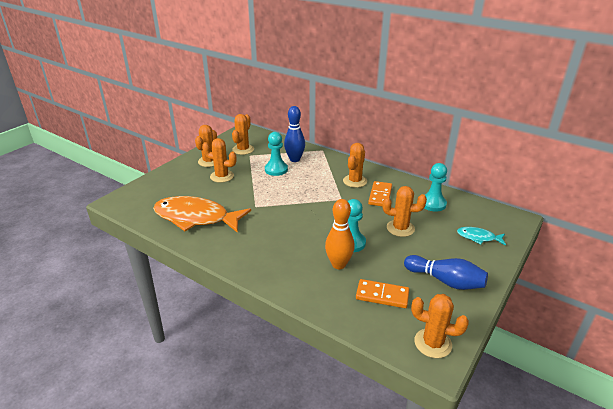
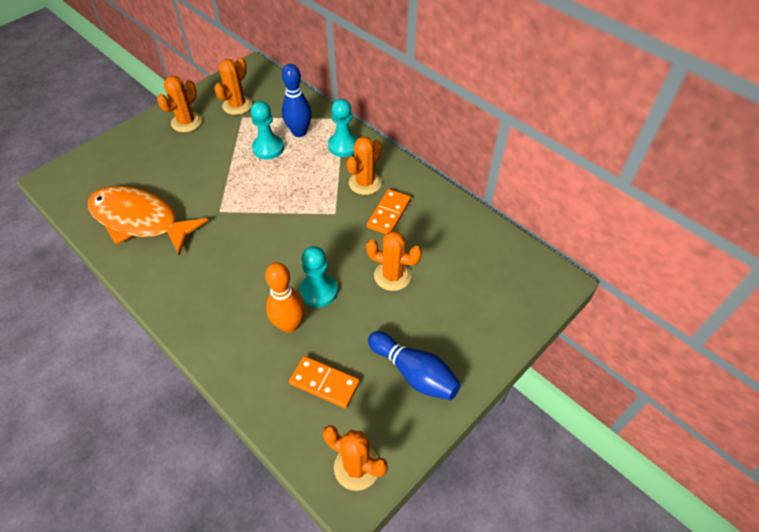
camera: 10 degrees right, 20 degrees up
orange cactus [202,138,237,183] -> none
turquoise pawn [424,163,447,212] -> turquoise pawn moved to [328,99,358,157]
turquoise fish [457,227,506,245] -> none

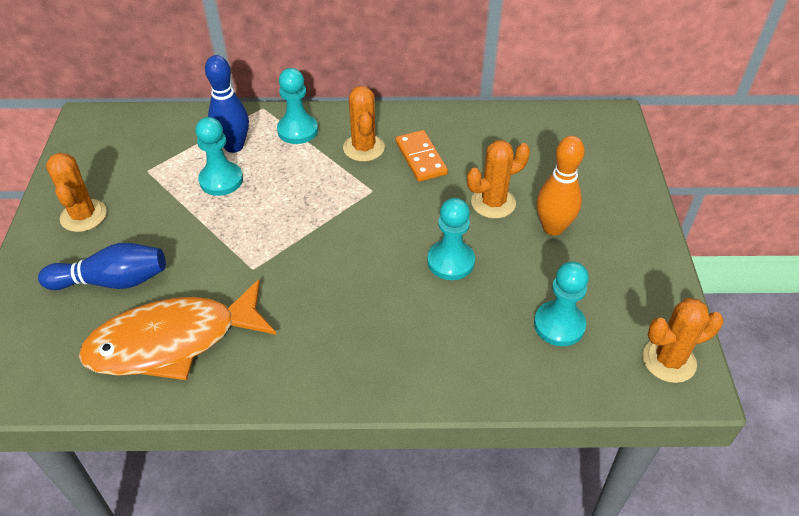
camera: 45 degrees left, 5 degrees down
orange cactus [214,57,252,115] -> none
orange bowling pin [265,262,305,333] -> orange bowling pin moved to [537,136,585,236]
orange domino [289,356,360,409] -> turquoise pawn [534,261,589,346]
blue bowling pin [368,331,461,400] -> blue bowling pin moved to [38,243,166,290]

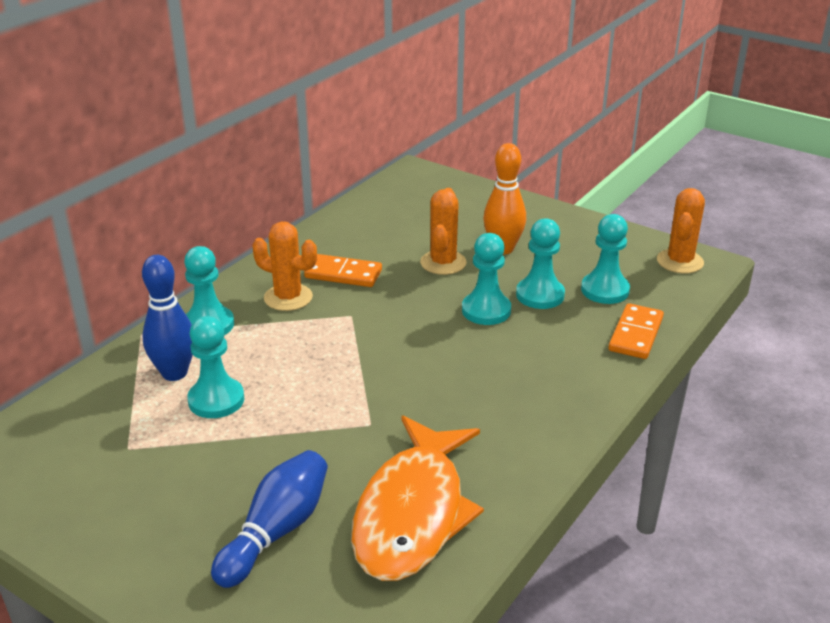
camera: 55 degrees left, 15 degrees down
orange cactus [46,153,107,232] -> none
none -> turquoise pawn [516,218,565,309]
none -> orange domino [608,303,664,359]

